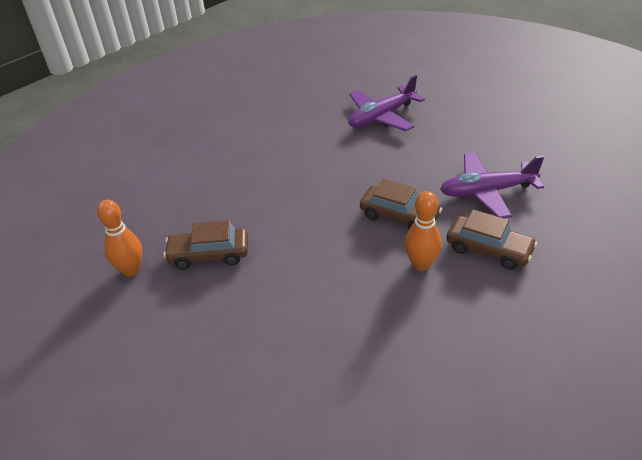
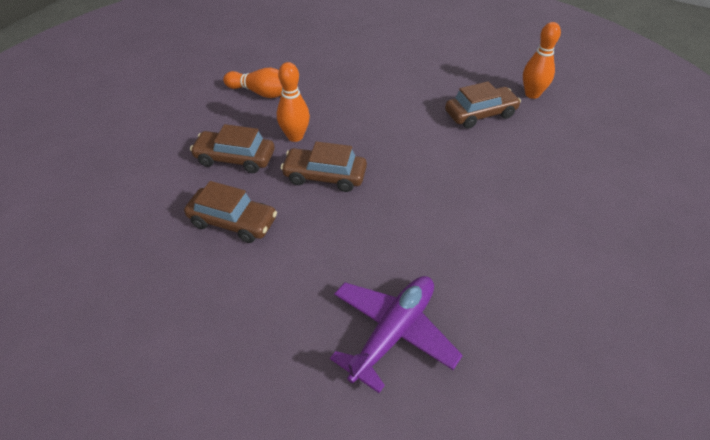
camera: 160 degrees right, 5 degrees up
purple plane [440,152,544,218] -> brown car [184,181,277,243]
none -> orange bowling pin [223,68,282,98]

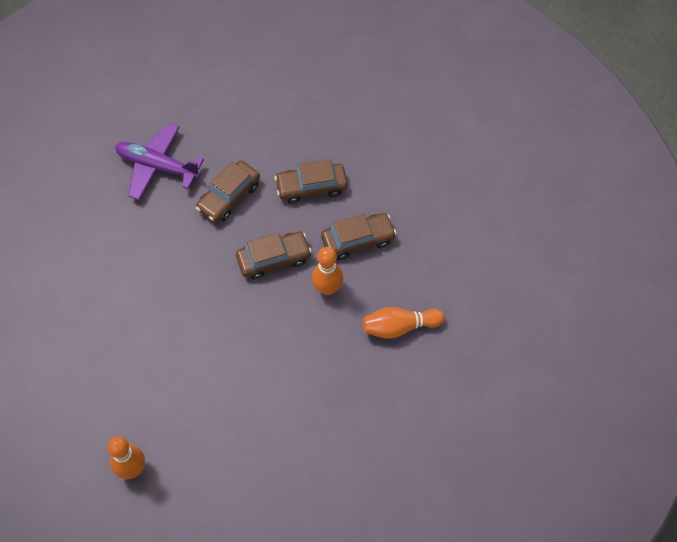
camera: 150 degrees right, 15 degrees up
purple plane [330,276,463,393] -> purple plane turned 105 degrees clockwise [115,123,204,200]
brown car [445,81,521,129] -> brown car moved to [196,161,260,222]

